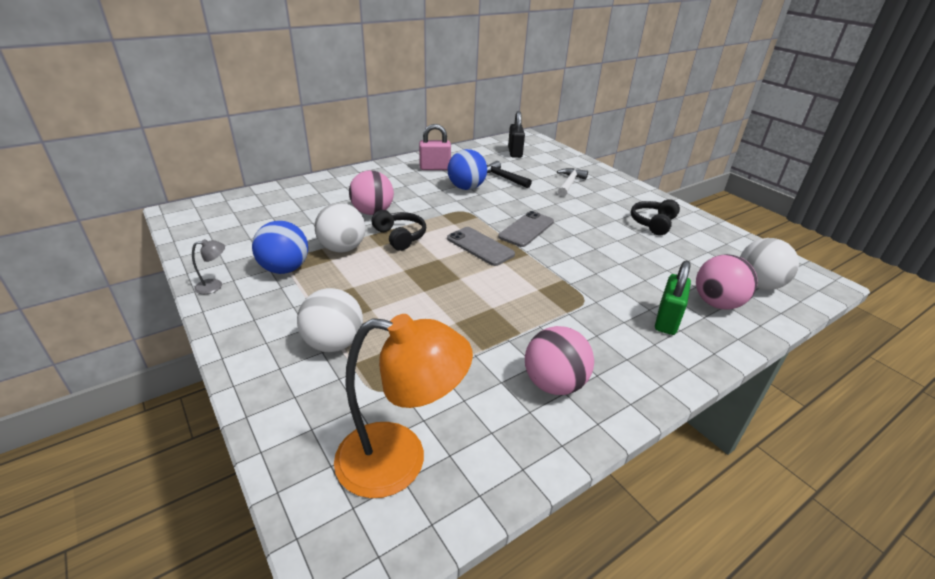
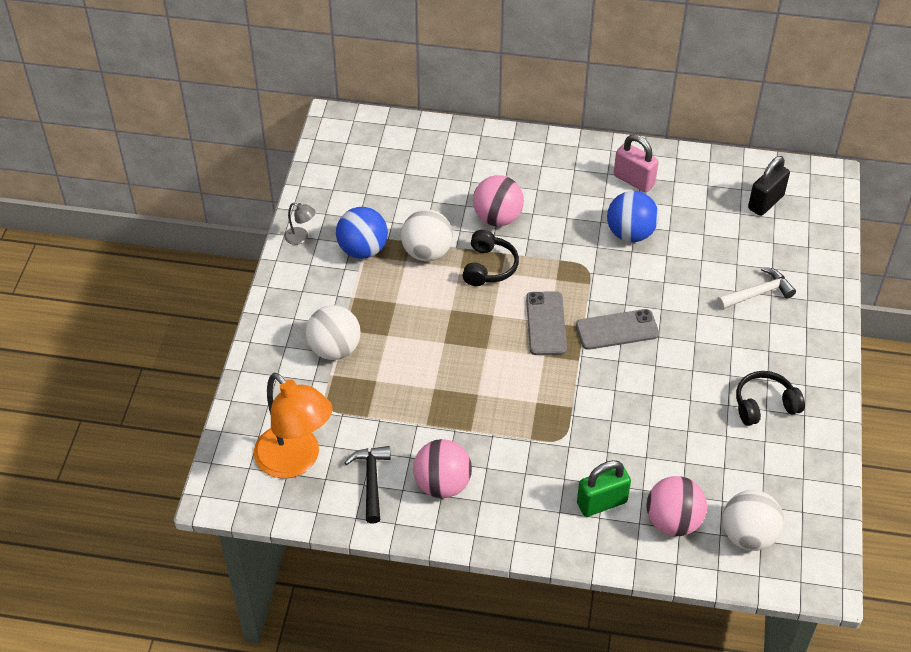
camera: 45 degrees right, 15 degrees up
black hammer [487,161,532,188] -> black hammer moved to [344,446,391,524]

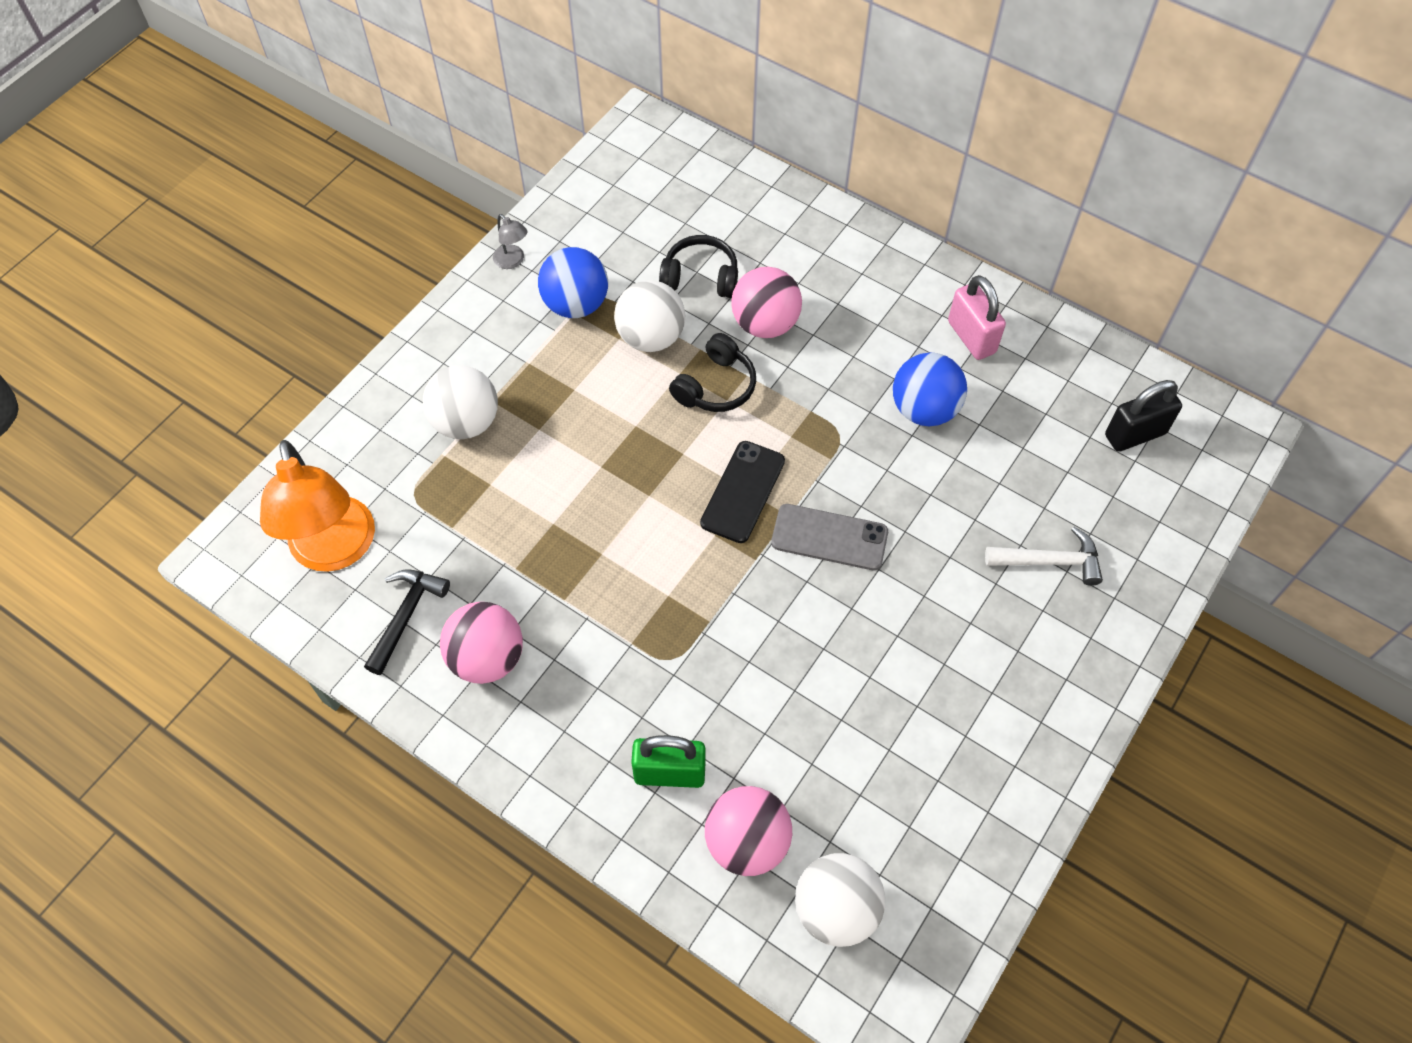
camera: 25 degrees right, 10 degrees up
grey phone [526,291,567,355] -> black phone [700,441,785,543]
black headphones [736,371,805,426] -> black headphones moved to [659,235,738,298]

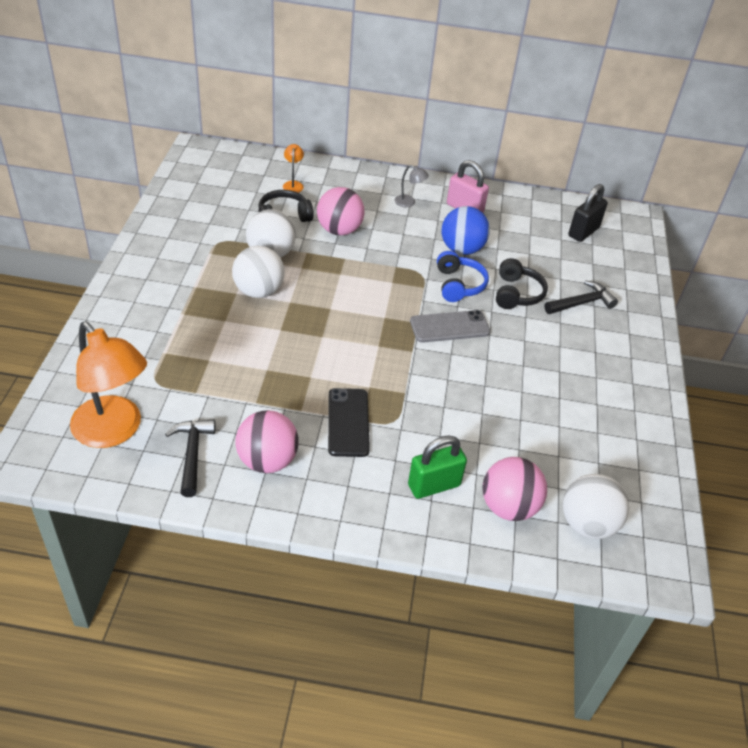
camera: 30 degrees left, 15 degrees down
white ball [423,365,498,439] -> white ball moved to [232,246,285,298]
grey lamp [493,214,527,269] -> grey lamp moved to [395,165,429,207]
blue ball [538,247,608,318] -> none
black headphones [669,333,756,412] -> black headphones moved to [496,258,548,309]
black phone [700,441,785,543] -> black phone moved to [328,388,370,457]
white hammer [985,527,1103,586] -> black hammer [544,280,618,314]
none -> orange lamp [283,144,304,193]
none -> blue headphones [437,251,489,302]

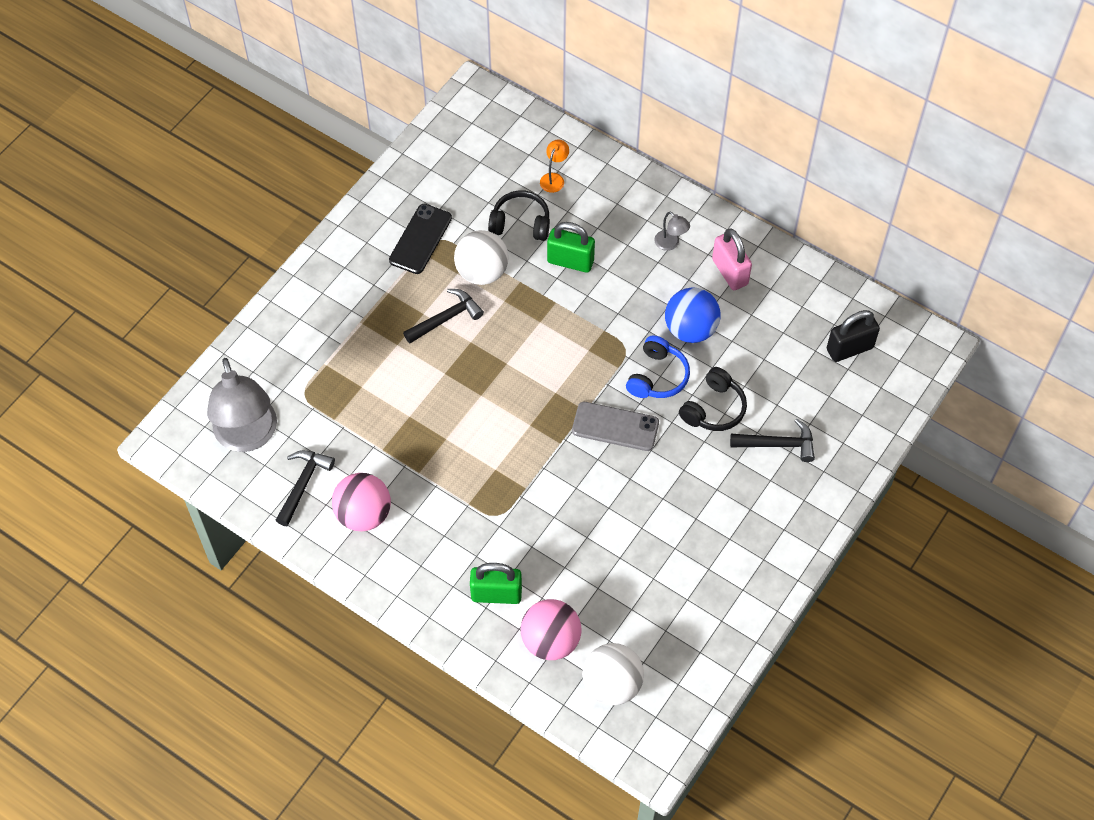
camera: 30 degrees right, 15 degrees up
orange lamp [70,322,147,448] -> grey lamp [207,358,277,452]
white ball [232,246,285,298] -> black hammer [403,289,484,343]
pink ball [317,187,365,235] -> green padlock [547,222,595,273]
black phone [328,388,370,457] -> black phone moved to [389,204,452,274]

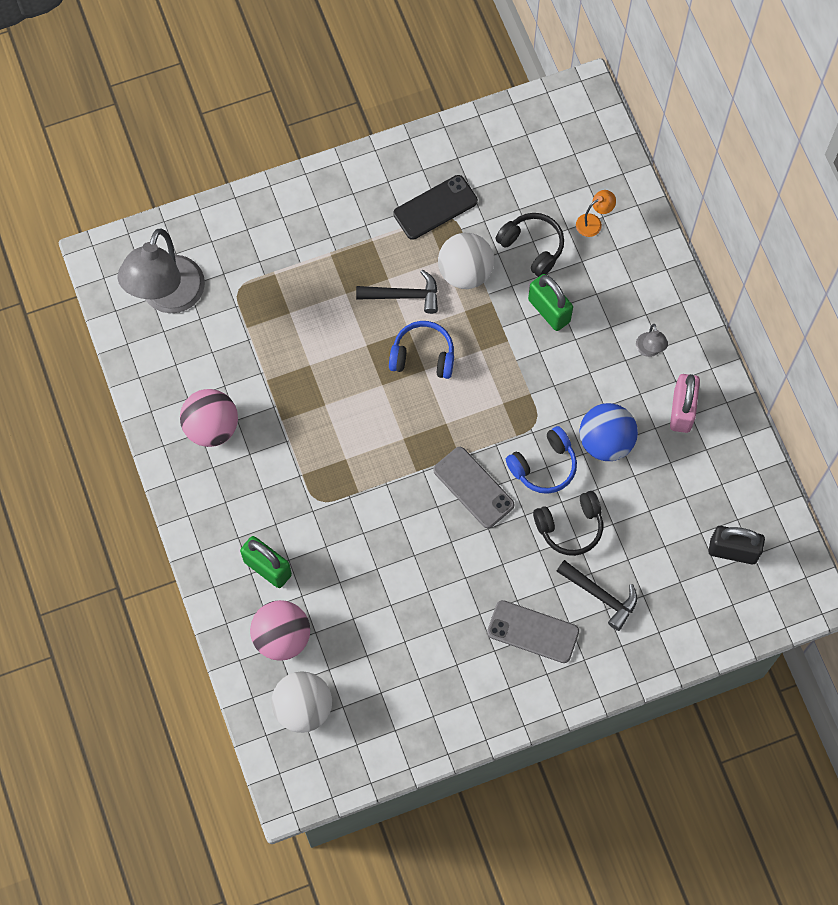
camera: 35 degrees right, 10 degrees up
black hammer [276,450,335,526] -> none
none -> blue headphones [389,321,454,379]
none -> grey phone [487,600,579,663]

